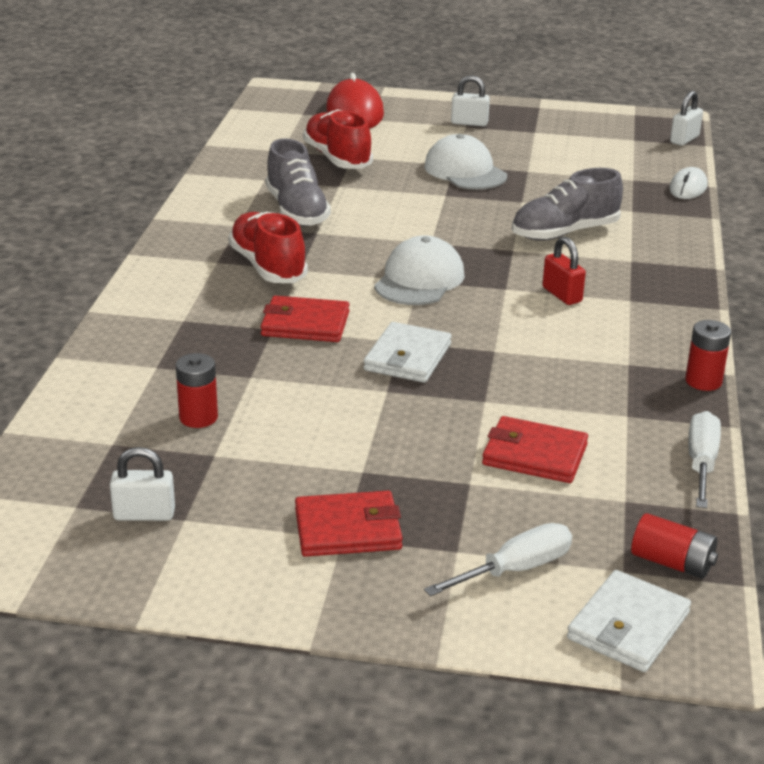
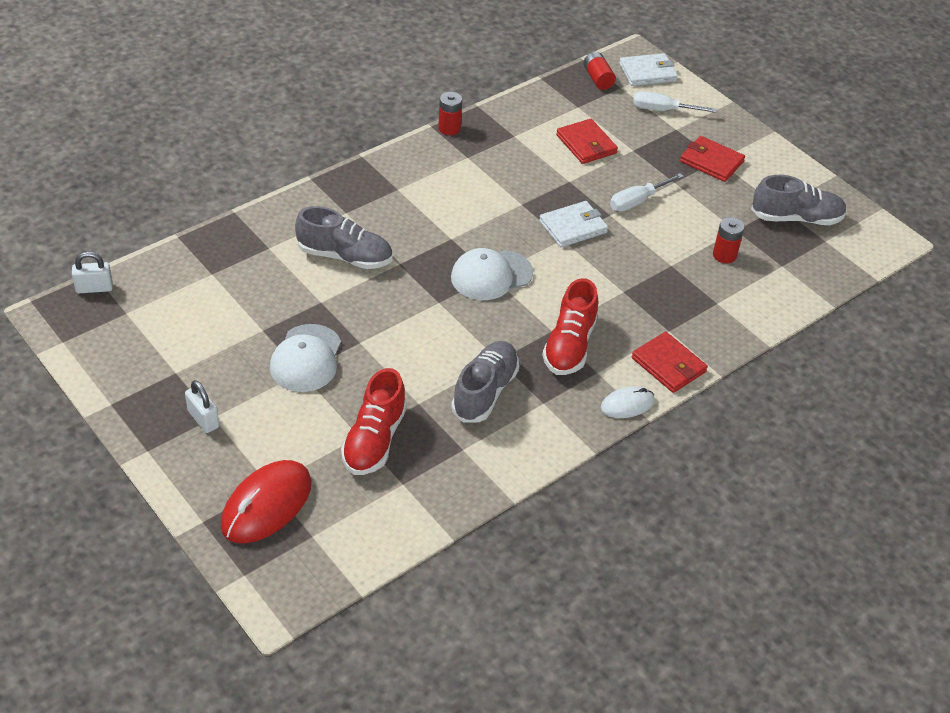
camera: 140 degrees left, 15 degrees up
white padlock [110,447,175,521] -> grey shoe [751,175,847,225]
red wallet [261,296,350,342] -> red wallet moved to [632,332,708,393]
red padlock [542,237,586,305] -> none
white mouse [669,167,707,199] -> white mouse moved to [601,386,655,418]
white screwdriver [689,411,721,508] -> white screwdriver moved to [610,173,684,212]

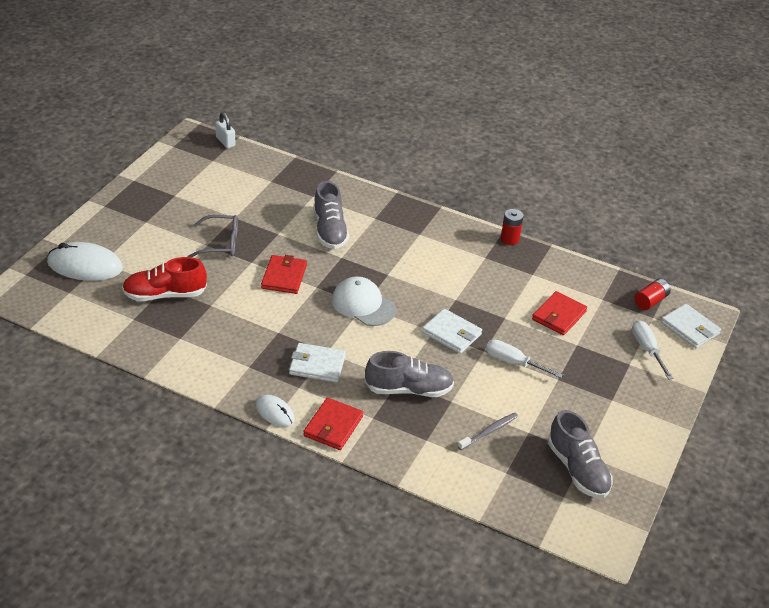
camera: 65 degrees right, 5 degrees down
white padlock [185,380,219,433] -> none
red mouse [221,460,312,543] -> white mouse [47,242,123,281]
white cap [270,324,341,392] -> grey glasses [188,215,238,257]
grey shoe [451,341,519,423] -> grey shoe moved to [365,351,454,397]
red shoe [542,278,598,375] -> white wallet [289,343,346,383]
red wallet [680,136,745,182] -> red wallet moved to [261,255,307,294]
red battery [713,217,744,263] -> grey toothbrush [458,413,518,450]

